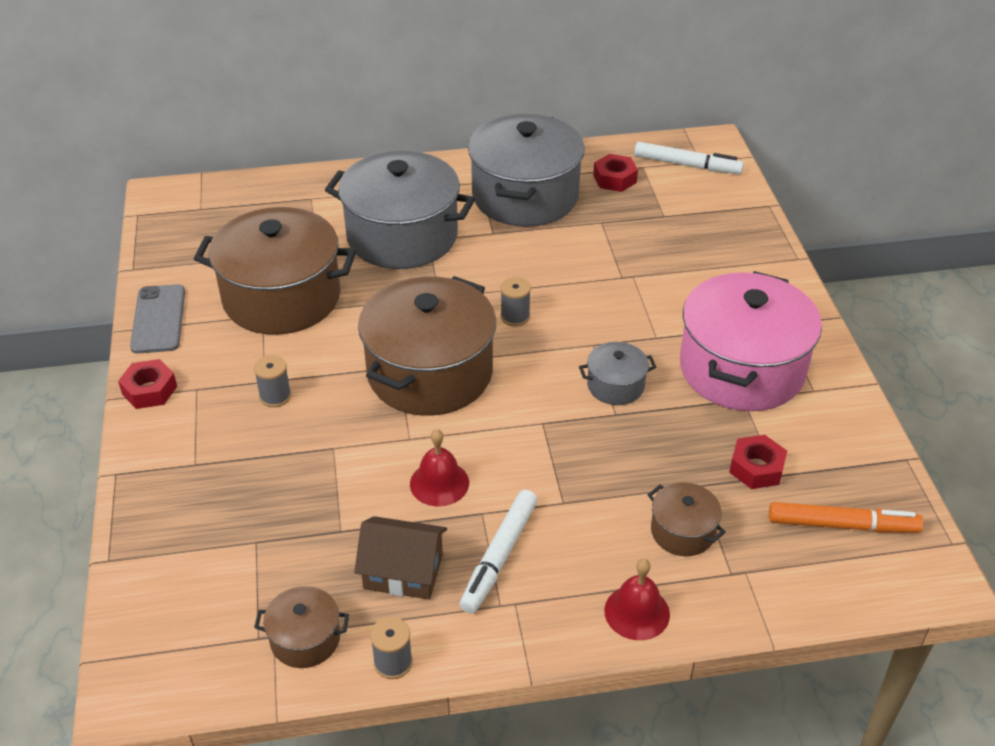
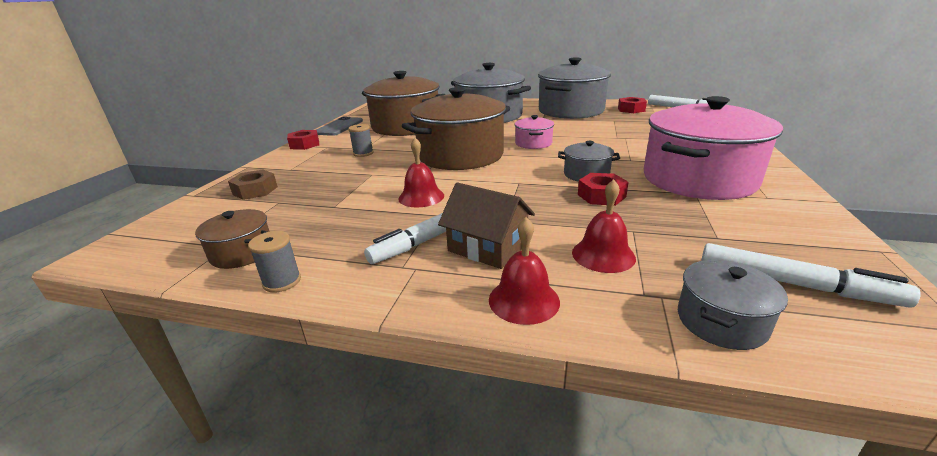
camera: 25 degrees right, 15 degrees down
brown house [354,516,447,600] -> brown house moved to [438,182,535,269]
grey spool [500,277,531,326] -> pink pot [515,115,554,149]
brown pot [648,482,726,556] -> red bell [572,179,636,273]
red nut [729,435,787,489] -> red nut moved to [578,173,629,206]
orange marker [769,502,924,533] -> white marker [701,243,920,308]
none -> brown nut [228,170,278,200]
none -> grey pot [678,260,788,350]

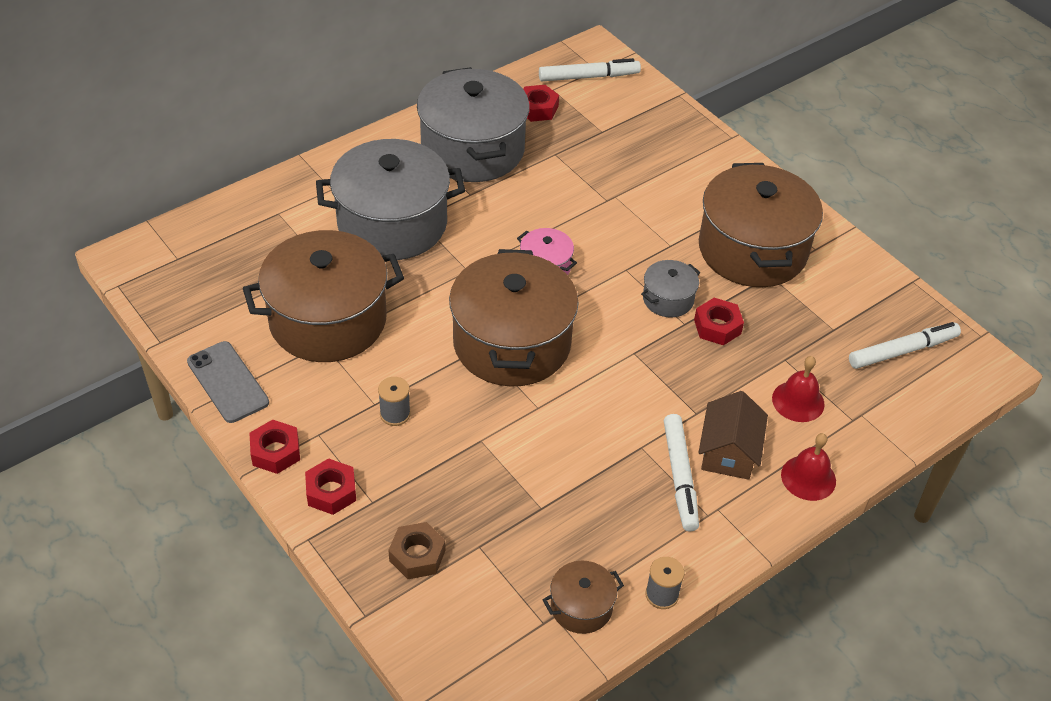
camera: 55 degrees left, 20 degrees up
red bell [398,138,444,208] -> none
brown house [438,182,535,269] -> brown house turned 60 degrees counterclockwise [698,391,768,480]
pink pot [644,96,783,200] -> brown pot [699,163,823,287]
grey pot [678,260,788,350] -> none
none -> red nut [305,458,356,515]

